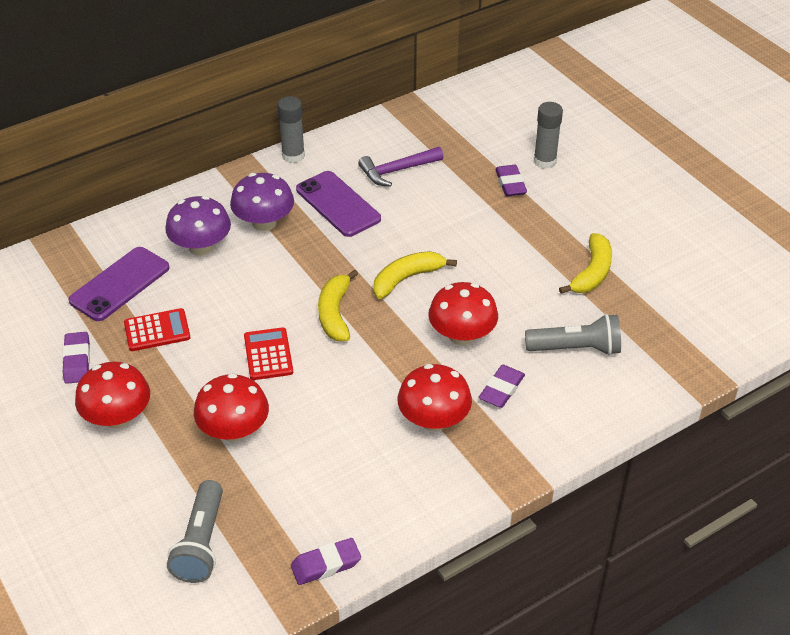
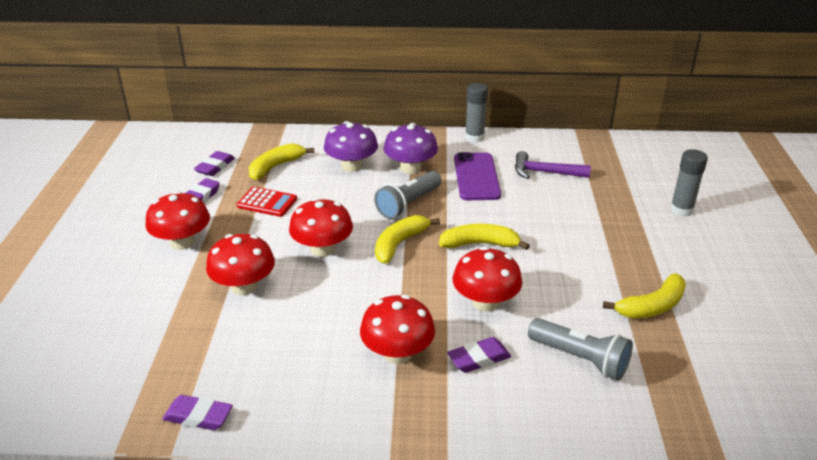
camera: 35 degrees right, 10 degrees down
purple phone [69,247,170,321] -> yellow banana [248,143,314,180]
grey flashlight [167,480,223,583] -> grey flashlight moved to [374,171,442,219]
red calculator [244,327,293,380] -> red mushroom [289,198,353,257]
purple eraser [495,165,527,196] -> purple eraser moved to [194,151,235,176]

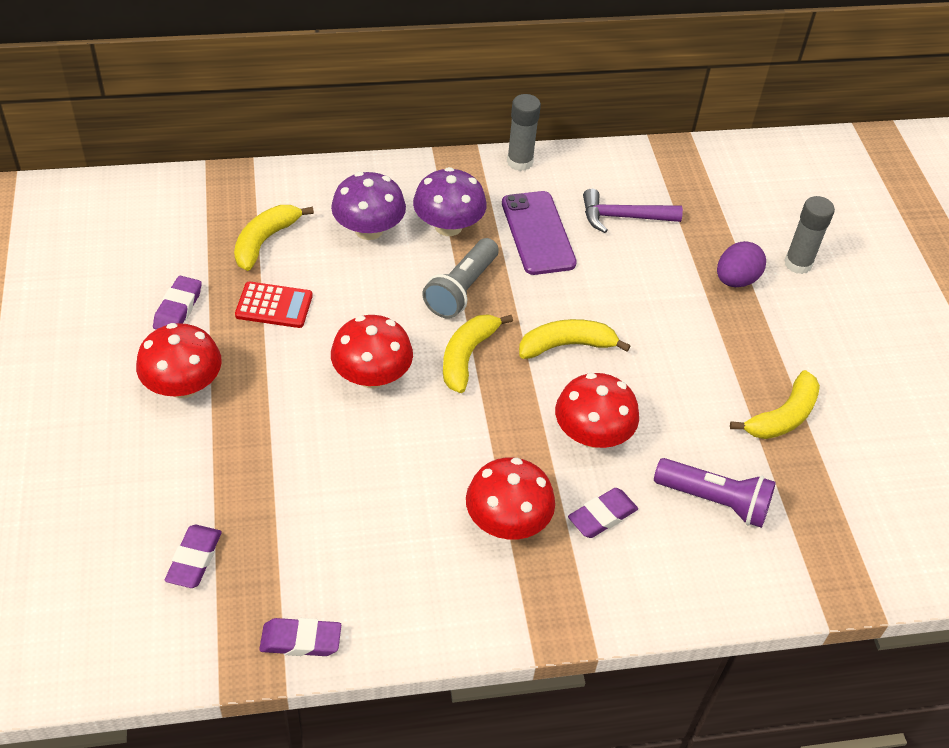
camera: 15 degrees left, 15 degrees up
purple eraser [194,151,235,176] -> purple eraser moved to [165,525,222,588]
red mushroom [206,234,275,295] -> none
grey flashlight [528,318,633,380] -> purple flashlight [654,458,776,528]
none -> purple egg [717,241,766,287]

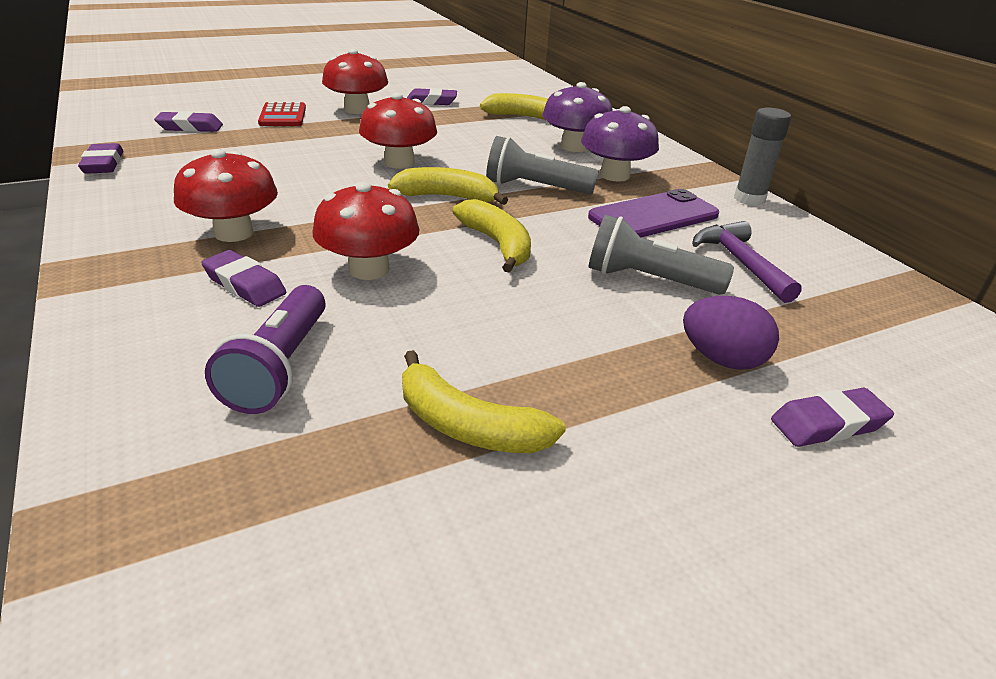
camera: 75 degrees right, 15 degrees down
red calculator [235,282,313,328] -> red calculator moved to [258,102,306,126]
grey glue stick [784,196,835,274] -> purple eraser [771,388,894,447]
none -> grey flashlight [589,215,734,295]

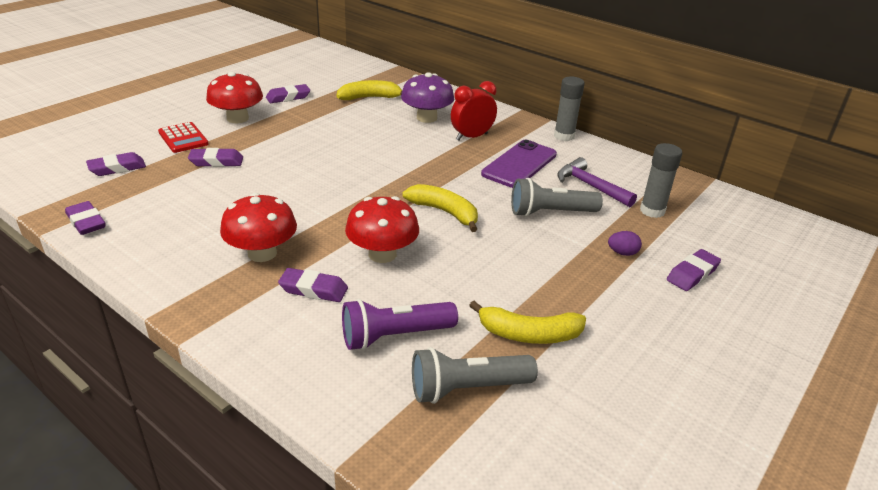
camera: 25 degrees left, 0 degrees up
purple flashlight [205,285,326,414] -> purple flashlight turned 90 degrees clockwise [342,299,458,350]
red mushroom [359,93,437,169] -> none
yellow banana [388,167,508,205] -> none
grey flashlight [486,136,599,194] -> grey flashlight moved to [412,347,538,404]
purple mushroom [581,106,659,182] -> red clock [451,81,497,141]
purple egg [683,296,779,370] -> purple egg [608,231,642,256], size x0.61
none -> purple eraser [188,148,243,167]
none -> grey glue stick [640,143,682,218]

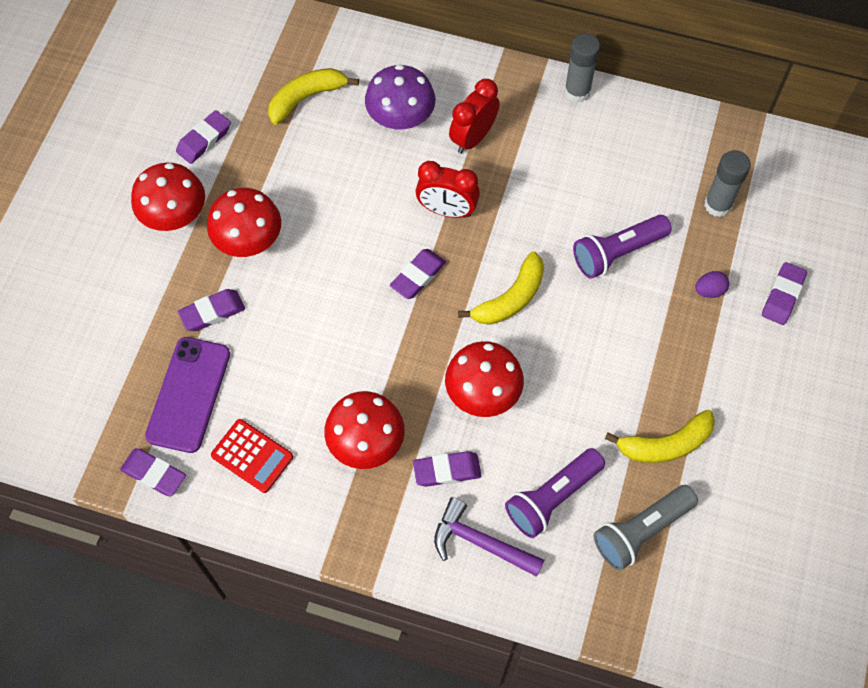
camera: 20 degrees left, 30 degrees up
purple eraser [86,152,146,176] -> purple eraser moved to [390,249,446,299]
red calculator [158,122,208,153] -> red calculator moved to [211,419,293,493]
yellow banana [402,184,478,232] -> yellow banana turned 120 degrees clockwise [458,251,544,325]
purple phone [481,140,557,188] -> purple phone moved to [145,337,230,453]
grey flashlight [511,178,603,217] -> purple flashlight [573,215,672,279]
purple hammer [557,157,637,207] -> purple hammer moved to [434,497,544,577]
none -> red mushroom [207,188,281,257]
none -> red clock [416,161,480,218]

